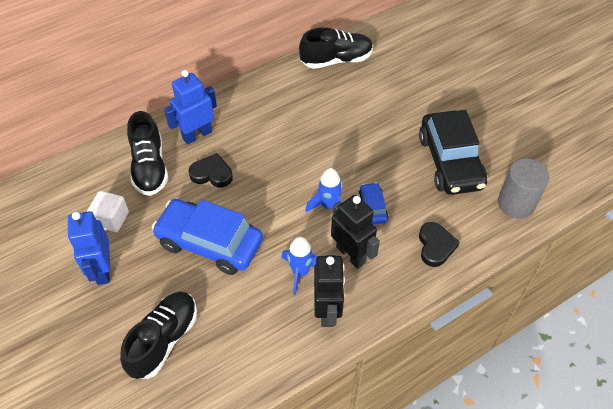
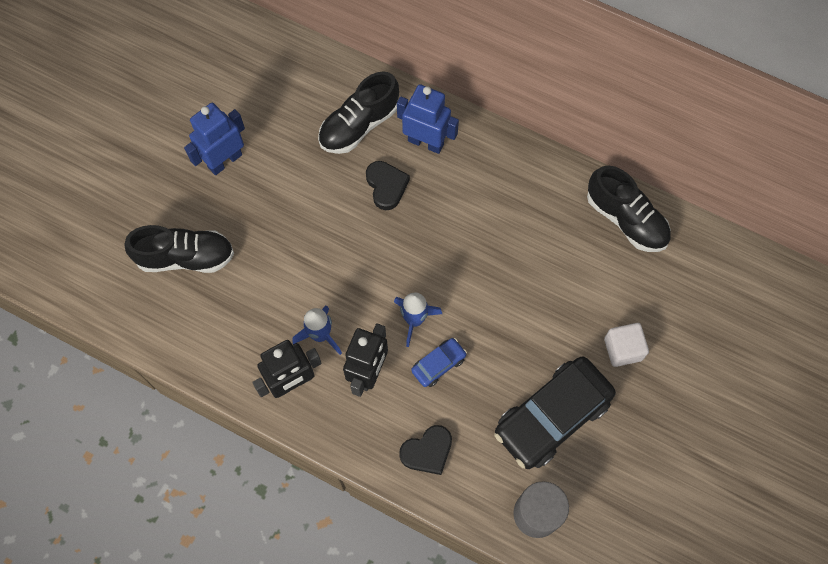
camera: 60 degrees right, 15 degrees up
white cube [87,191,129,232] -> white cube moved to [604,323,649,367]
blue car [152,199,263,275] -> none

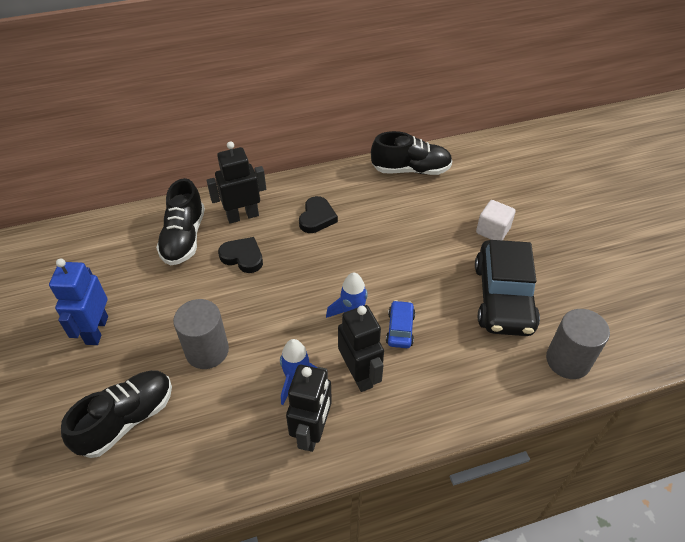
camera: 45 degrees left, 20 degrees down
blue robot [397,84,459,154] -> black robot [207,141,266,224]
black heart [399,425,452,475] -> black heart moved to [299,196,338,233]
none -> grey cylinder [173,299,229,369]

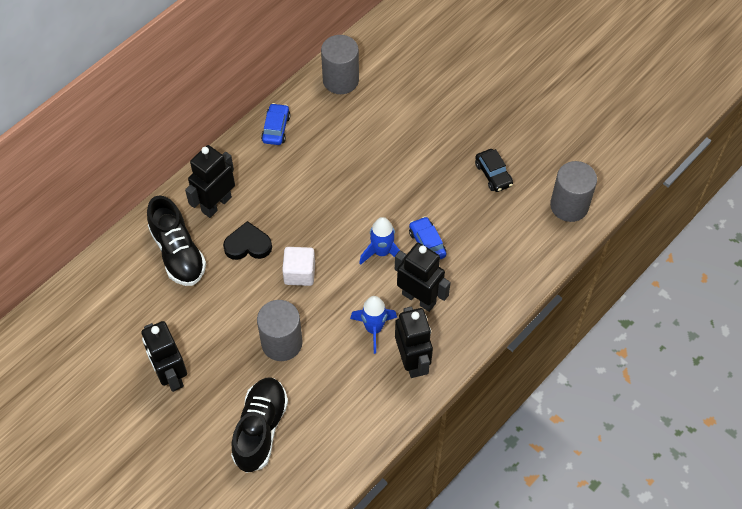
camera: 30 degrees left, 10 degrees up
blue robot [49,258,108,345] -> black robot [141,321,187,392]
black heart [299,196,338,233] -> none
black shoe [371,131,453,175] -> grey cylinder [321,35,359,94]
black car [475,240,540,336] -> black car [475,149,513,192], size x0.46
white cube [476,200,516,240] -> white cube moved to [282,247,315,286]
none -> blue car [261,103,291,145]

